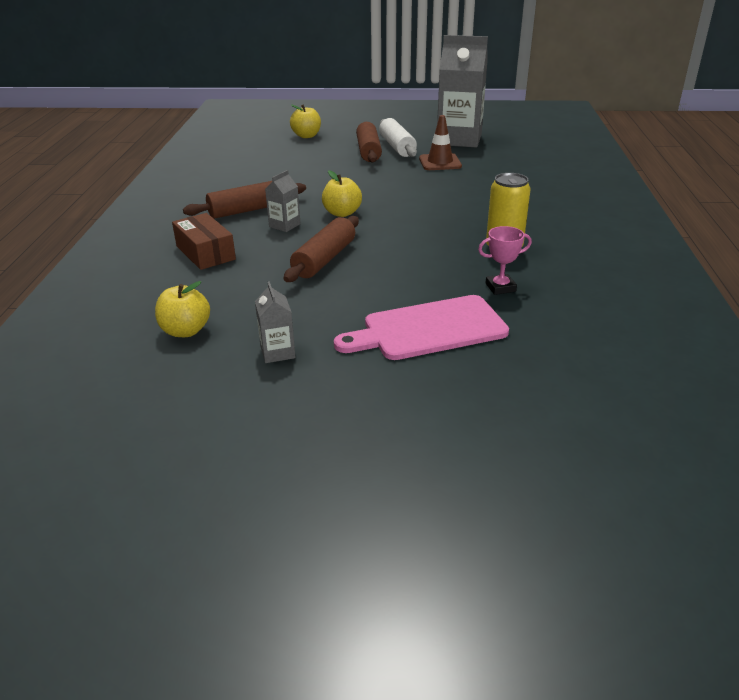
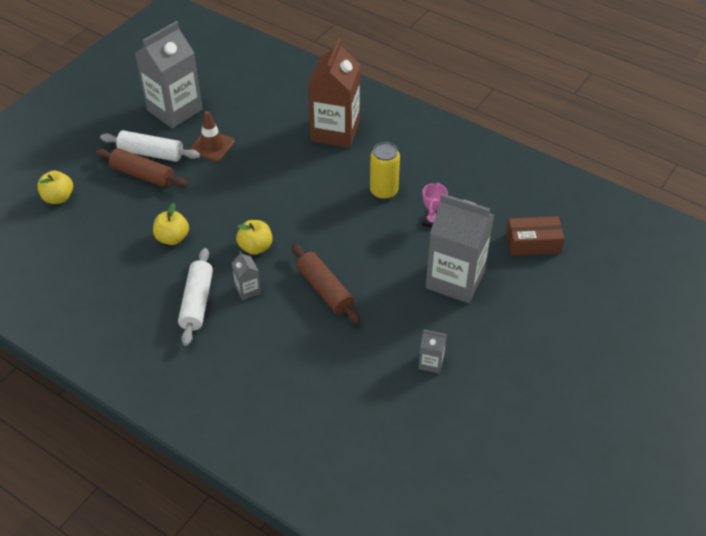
camera: 60 degrees left, 15 degrees up
yellow apple [155,281,210,337] -> yellow apple moved to [153,203,189,245]
brown box [172,213,236,270] -> brown box moved to [506,216,565,256]
brown rolling pin [183,181,306,219] -> white rolling pin [178,248,213,346]
pink cutting board [334,295,509,360] -> grey carton [425,194,494,303]
none -> brown carton [308,39,360,148]

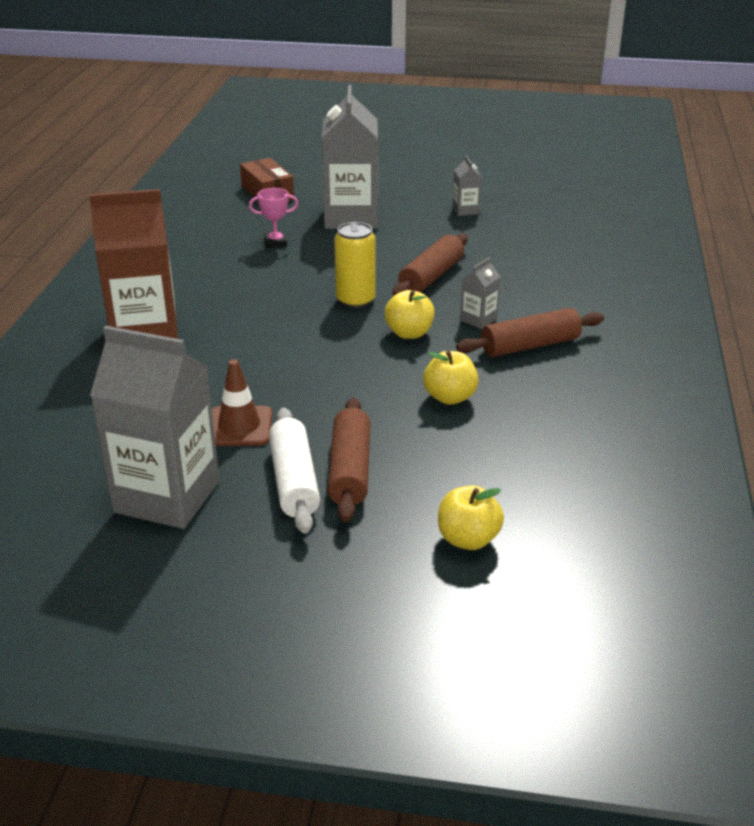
camera: 115 degrees left, 15 degrees down
white rolling pin [178,248,213,346] -> brown rolling pin [456,308,604,357]
yellow can [370,142,400,200] -> yellow can moved to [334,222,376,308]

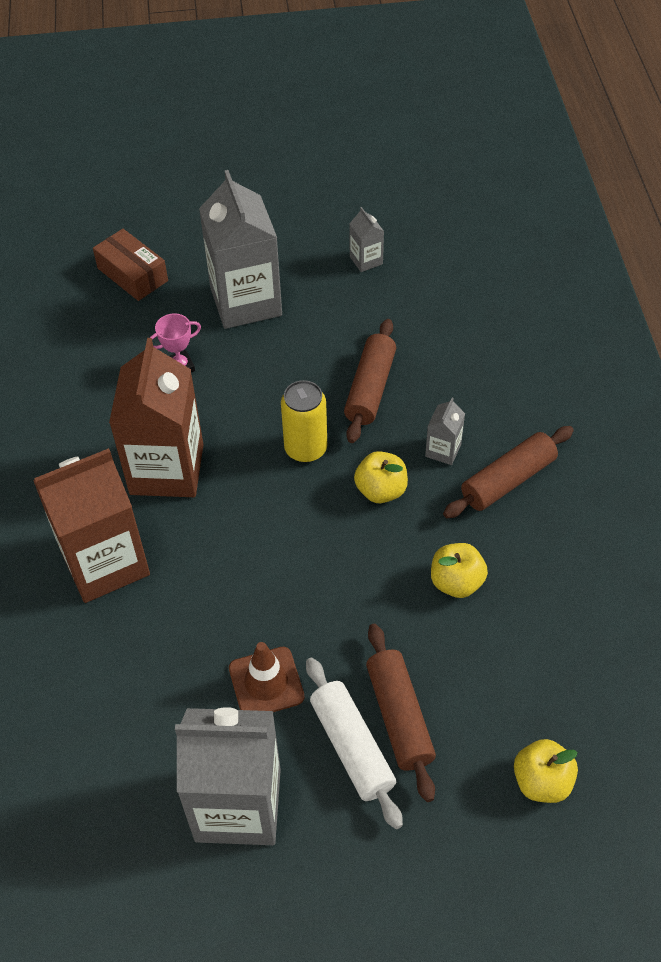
camera: 15 degrees left, 20 degrees up
none -> brown carton [109,338,204,497]

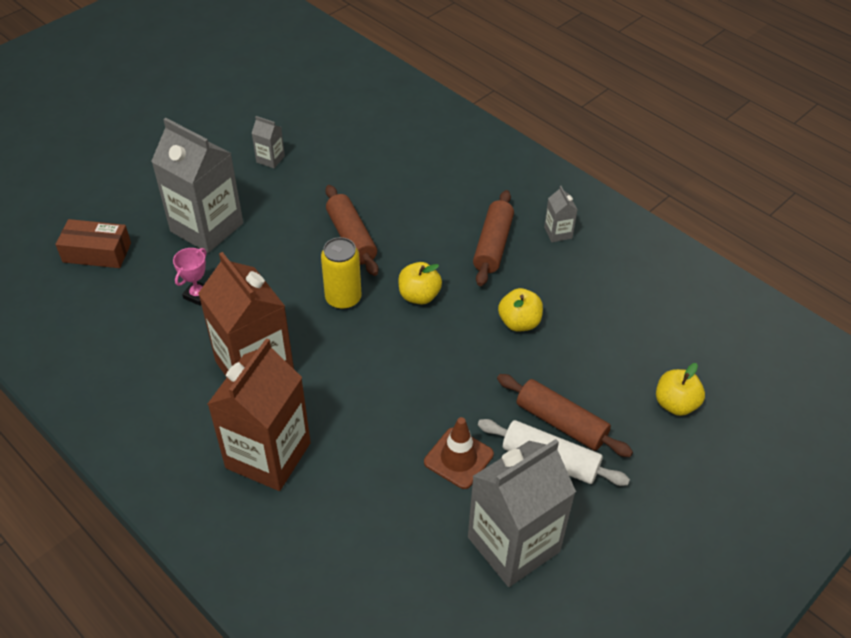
camera: 40 degrees left, 5 degrees down
grey carton [425,397,465,465] -> grey carton moved to [544,186,578,242]

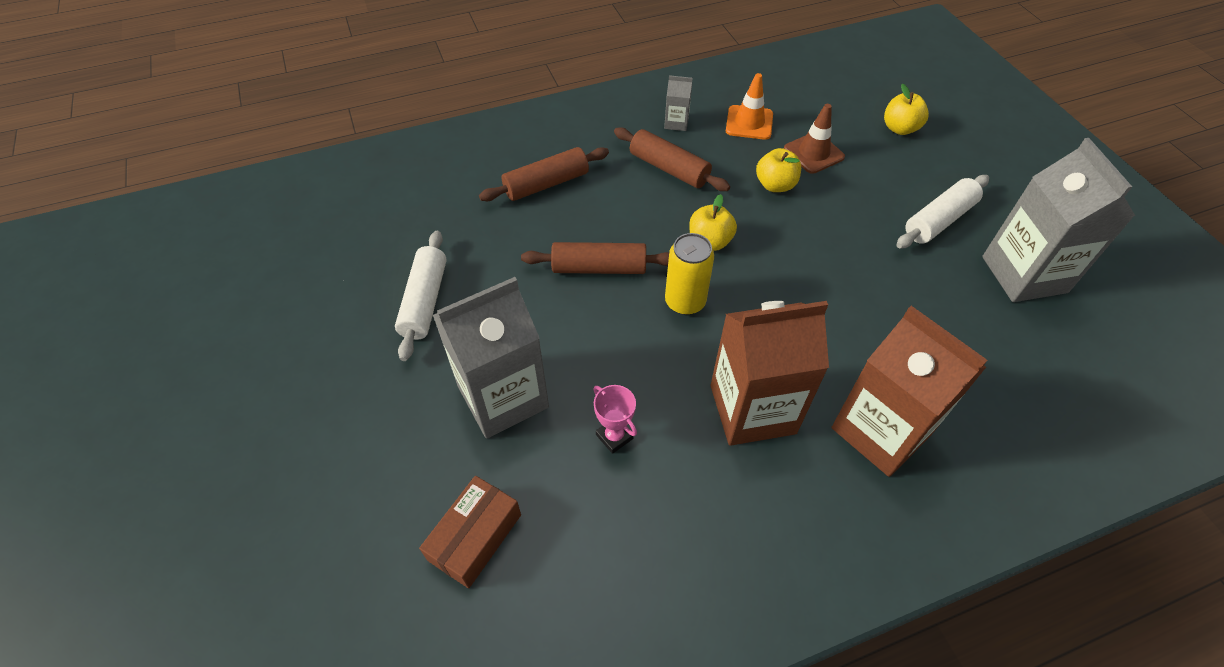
camera: 65 degrees left, 5 degrees up
grey carton [252,116,285,168] -> white rolling pin [395,231,447,361]
brown traffic cone [424,417,494,489] -> brown traffic cone moved to [784,104,845,174]
brown rolling pin [497,374,633,457] -> brown rolling pin moved to [479,147,609,201]
none -> orange traffic cone [726,73,773,140]

